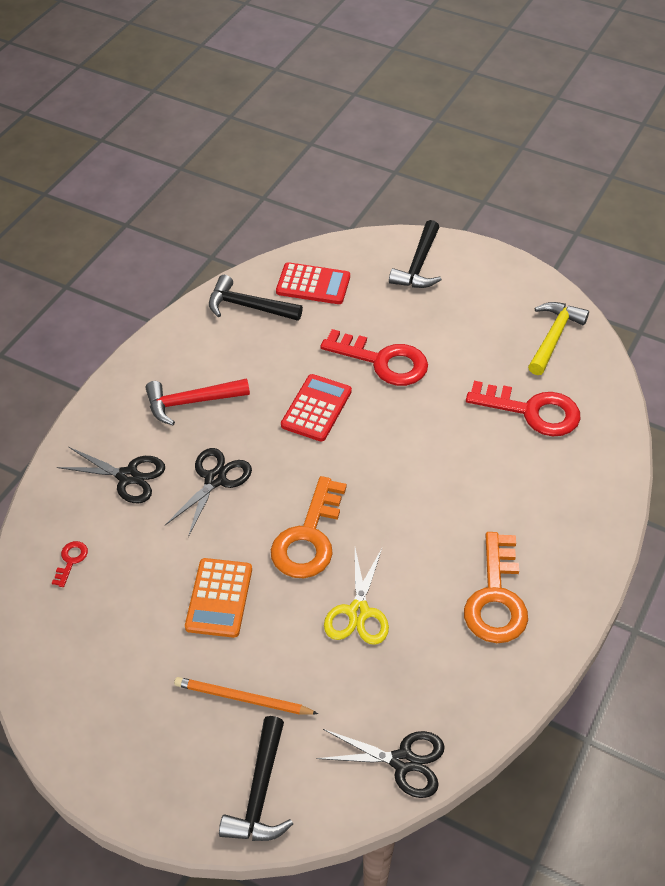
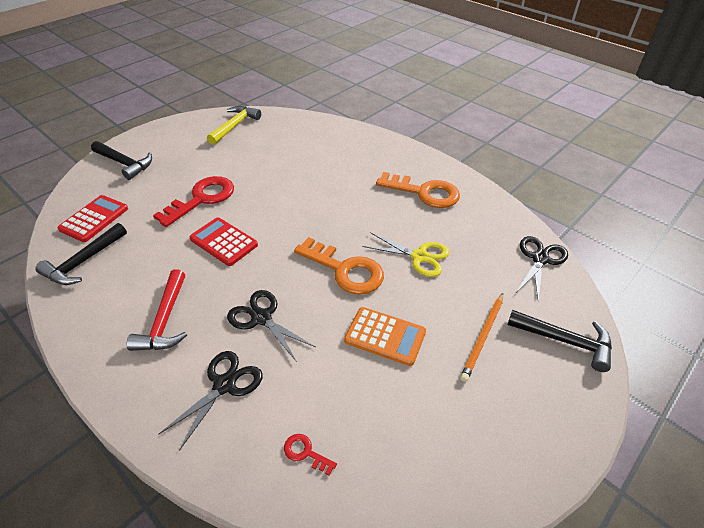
camera: 75 degrees left, 5 degrees down
red key [466,381,580,436] -> none
yellow hammer [528,302,589,375] -> yellow hammer turned 75 degrees clockwise [207,106,261,145]

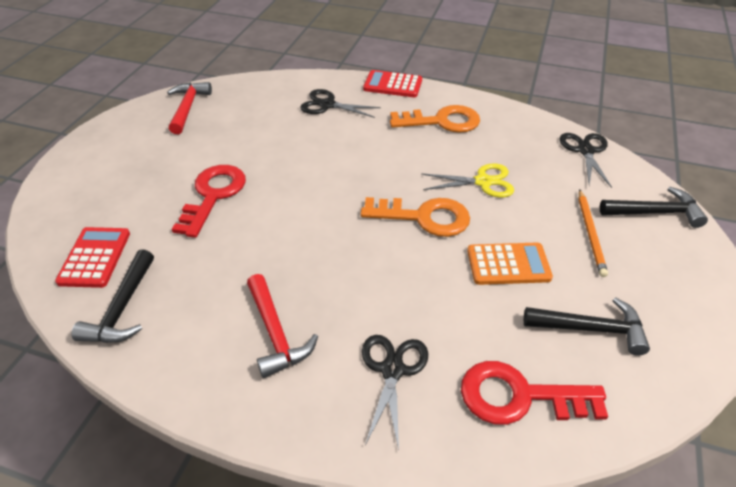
camera: 25 degrees left, 0 degrees up
black hammer [91,141,152,180] -> black hammer moved to [524,297,650,356]
red calculator [189,217,258,266] -> red calculator moved to [363,70,422,97]
yellow hammer [207,106,261,145] -> red hammer [167,82,212,134]
black scissors [227,290,315,362] -> black scissors moved to [300,89,381,118]
red key [284,434,337,475] -> red key [461,361,608,425], size x2.32

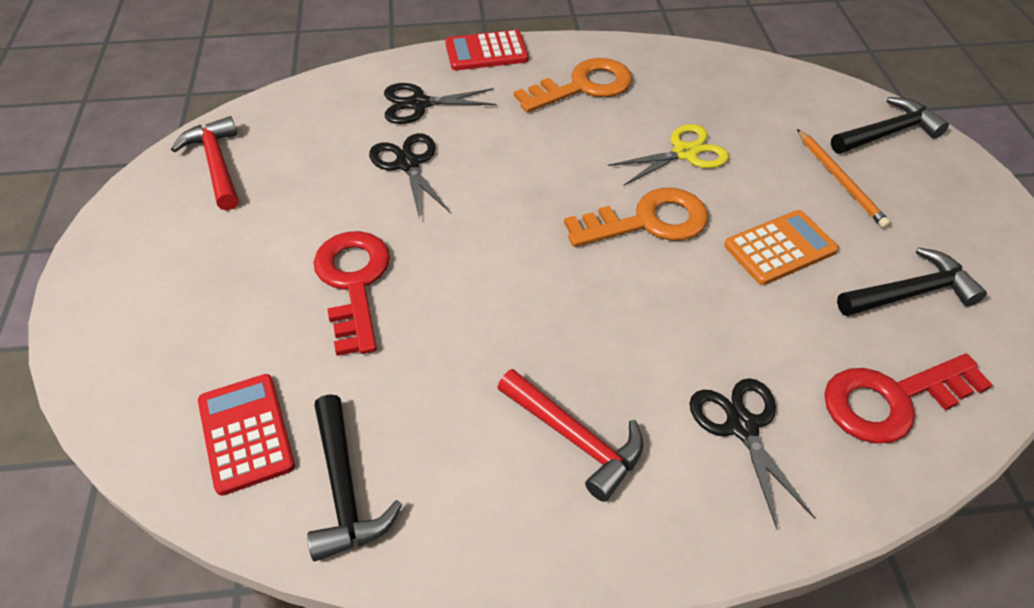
camera: 25 degrees left, 5 degrees up
black scissors [560,133,612,188] -> black scissors moved to [369,133,450,220]

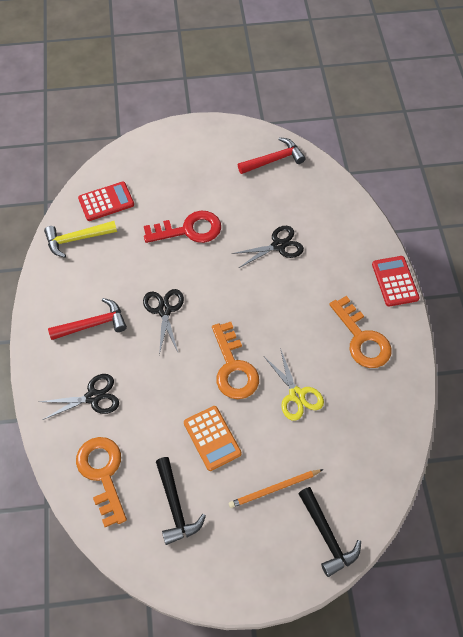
camera: 90 degrees right, 10 degrees up
black hammer [307,394,402,561] -> yellow hammer [44,221,117,258]
black scissors [384,83,497,124] -> black scissors moved to [143,289,184,355]
red hammer [497,369,643,502] -> red hammer turned 150 degrees counterclockwise [48,298,127,340]
red key [824,354,993,444] -> orange key [76,437,127,527]

